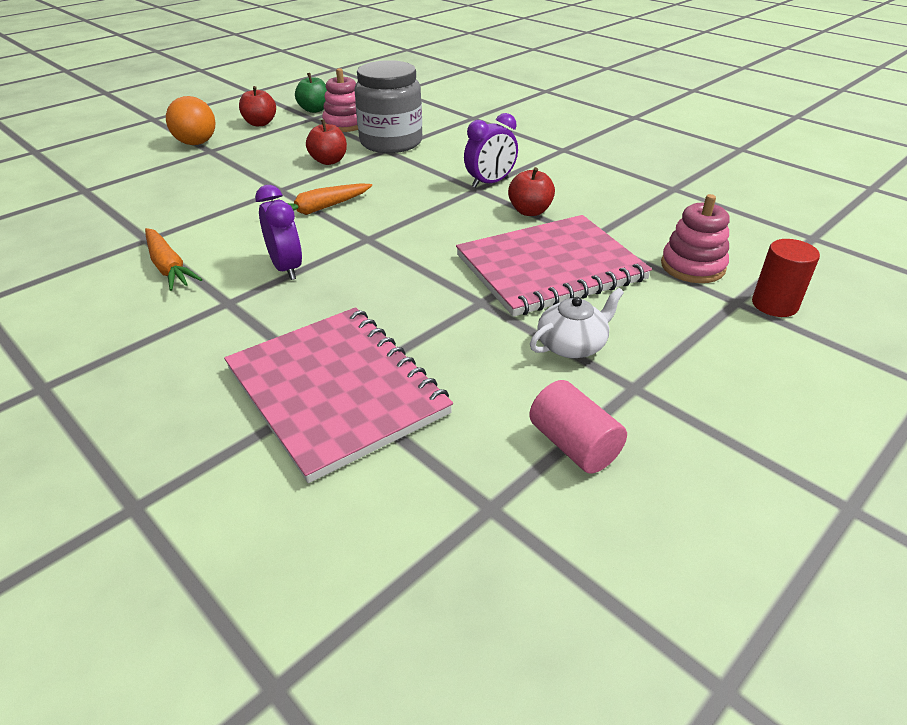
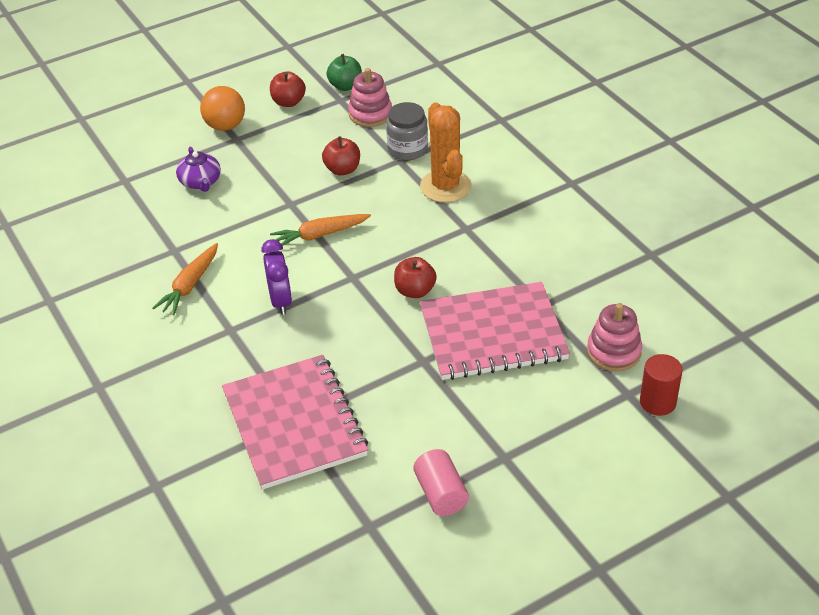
camera: 15 degrees right, 5 degrees up
orange carrot [145,228,202,291] -> orange carrot turned 45 degrees clockwise [153,243,218,315]
grey jar [354,60,422,153] -> grey jar [386,102,428,160], size x0.65
purple clock [464,113,518,188] -> none
red apple [508,167,555,216] -> red apple moved to [394,257,437,298]
white teapot [530,288,624,358] -> none
none -> purple teapot [176,147,221,192]
none -> orange cactus [420,102,472,203]

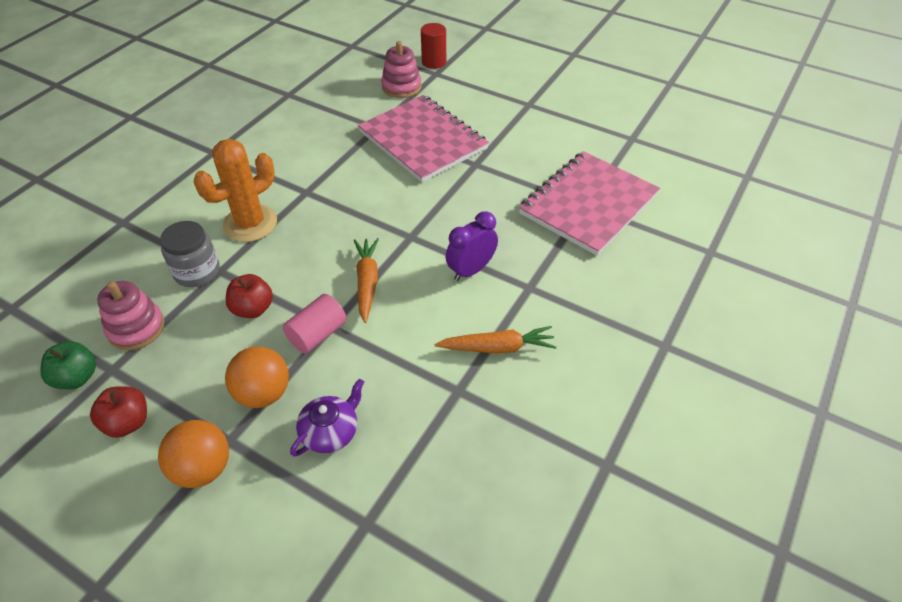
camera: 120 degrees left, 5 degrees up
orange carrot [270,214,371,246] -> orange carrot turned 135 degrees counterclockwise [354,238,379,323]
red apple [394,257,437,298] -> none
pink cylinder [413,449,469,516] -> pink cylinder moved to [283,294,347,354]
none -> orange ball [225,347,289,408]

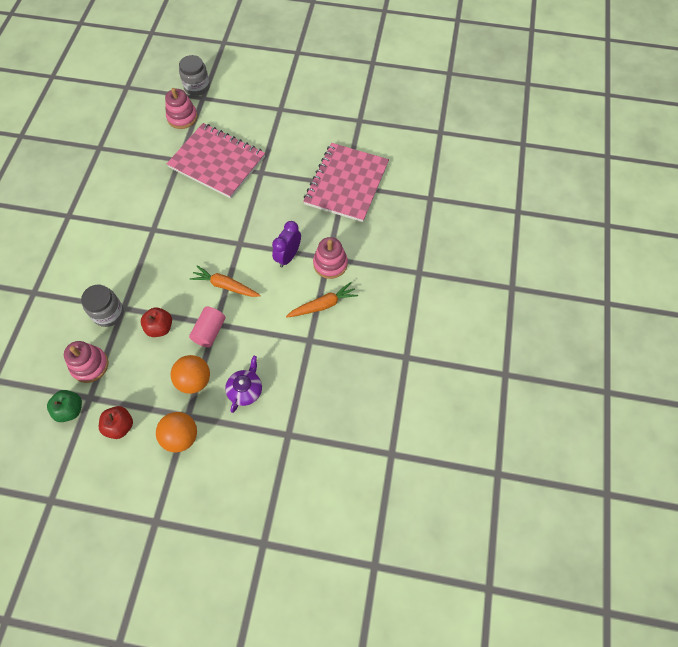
camera: 20 degrees left, 15 degrees up
orange cactus [194,139,277,242] -> none
orange carrot [354,238,379,323] -> orange carrot turned 45 degrees counterclockwise [190,266,261,297]
red cylinder [421,23,446,69] -> grey jar [179,55,210,96]
none -> pink stacking toy [313,237,348,279]

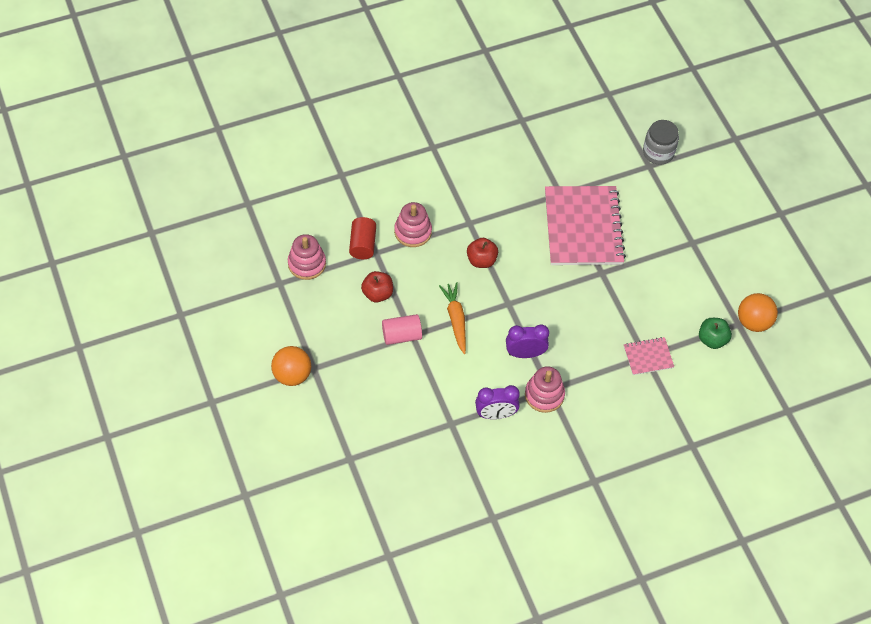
camera: 55 degrees right, 5 degrees down
green apple [47,390,82,422] -> green apple moved to [699,318,732,349]
grey jar [81,285,124,327] -> red cylinder [349,217,376,259]
red apple [99,406,133,439] -> red apple moved to [467,238,498,268]
pink stacking toy [165,88,198,129] -> pink stacking toy moved to [394,202,432,247]
orange ball [171,355,210,394] -> orange ball moved to [738,293,778,332]
purple teapot [225,356,262,413] -> none
orange carrot [286,282,358,318] -> purple clock [475,385,520,419]
pink notebook [303,143,389,222] -> pink notebook [624,337,674,375], size x0.45

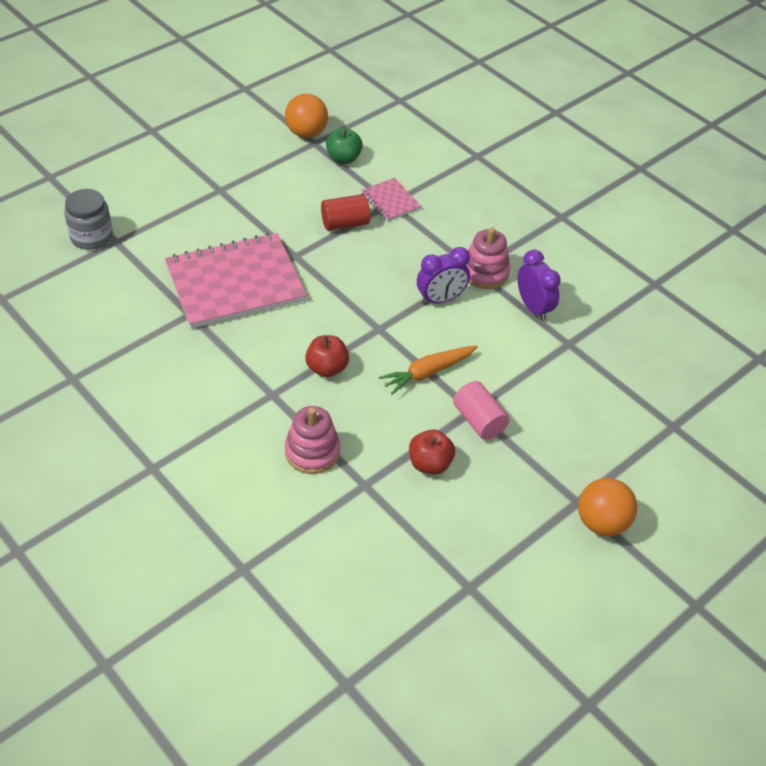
camera: 110 degrees left, 10 degrees down
pink stacking toy [288,234,326,280] -> none
red cylinder [349,217,376,259] -> red cylinder moved to [321,194,370,231]
purple clock [506,324,549,358] -> purple clock turned 90 degrees counterclockwise [417,247,470,305]

